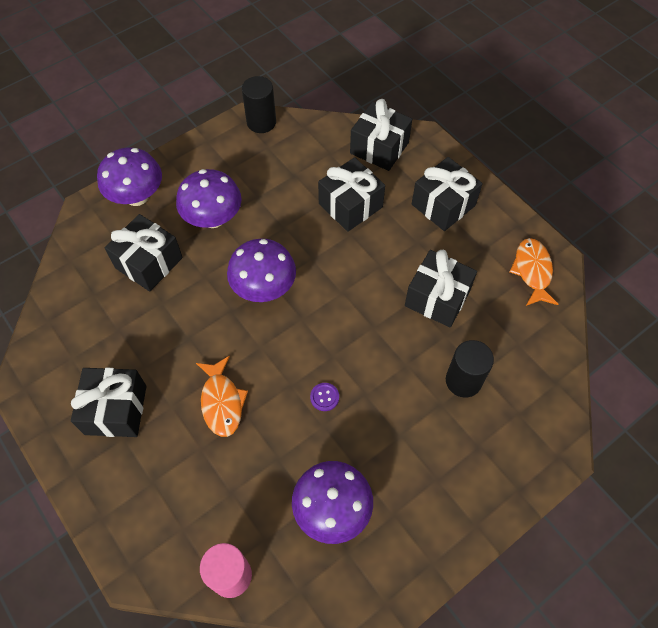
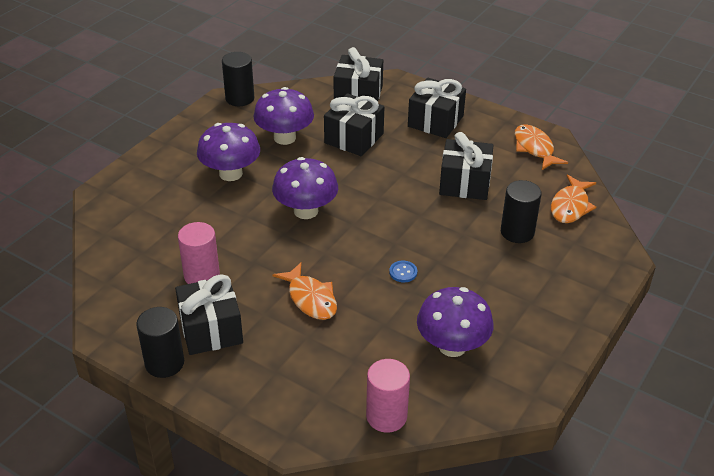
camera: 20 degrees left, 20 degrees down
purple mushroom [97,147,162,206] -> purple mushroom moved to [253,87,314,145]
black gift [105,214,183,291] -> none
purple button [310,383,339,411] -> blue button [389,261,417,282]
none -> black cylinder [136,307,184,378]
none -> pink cylinder [178,222,220,284]
none -> orange fish [551,175,596,223]

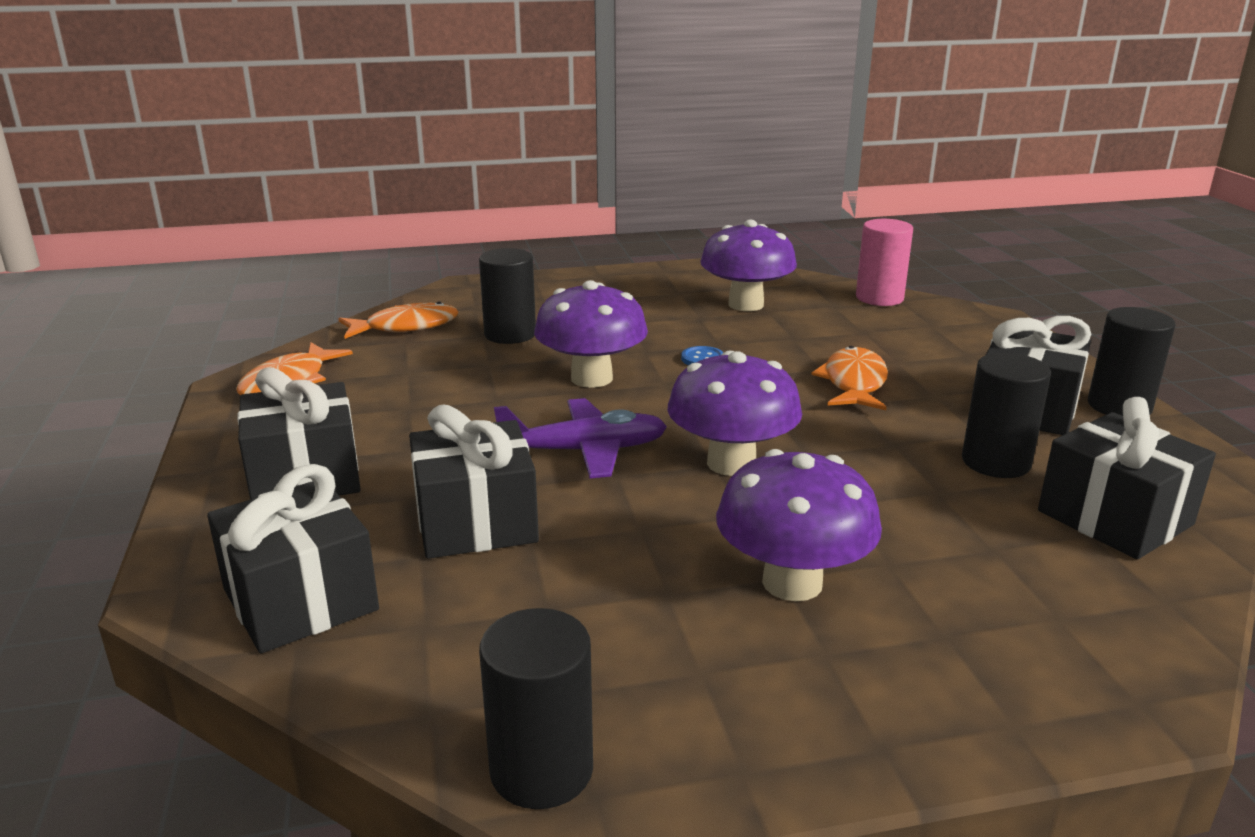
camera: 135 degrees left, 15 degrees down
pink cylinder [178,222,220,284] -> black cylinder [962,353,1051,478]
purple mushroom [253,87,314,145] -> purple mushroom moved to [534,280,648,388]
black gift [439,132,494,200] -> black gift moved to [1038,397,1216,559]
none -> purple plane [494,398,667,478]

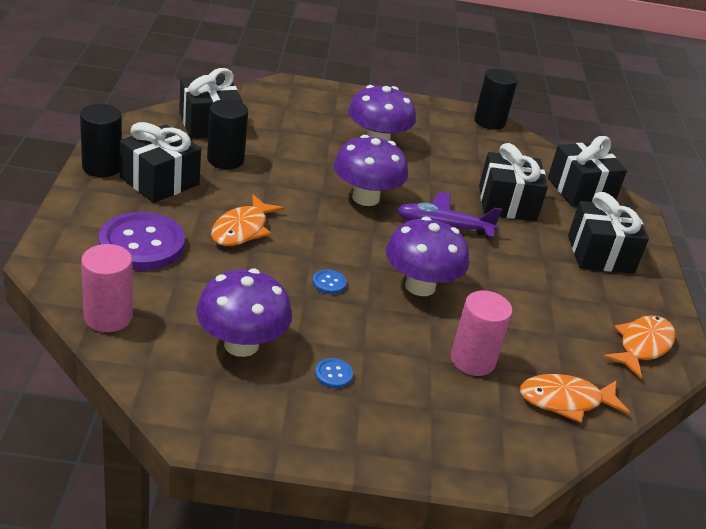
camera: 170 degrees left, 10 degrees up
black cylinder [479,248,536,344] -> pink cylinder [451,291,513,376]
none -> purple button [99,212,185,271]
none -> blue button [315,358,353,388]

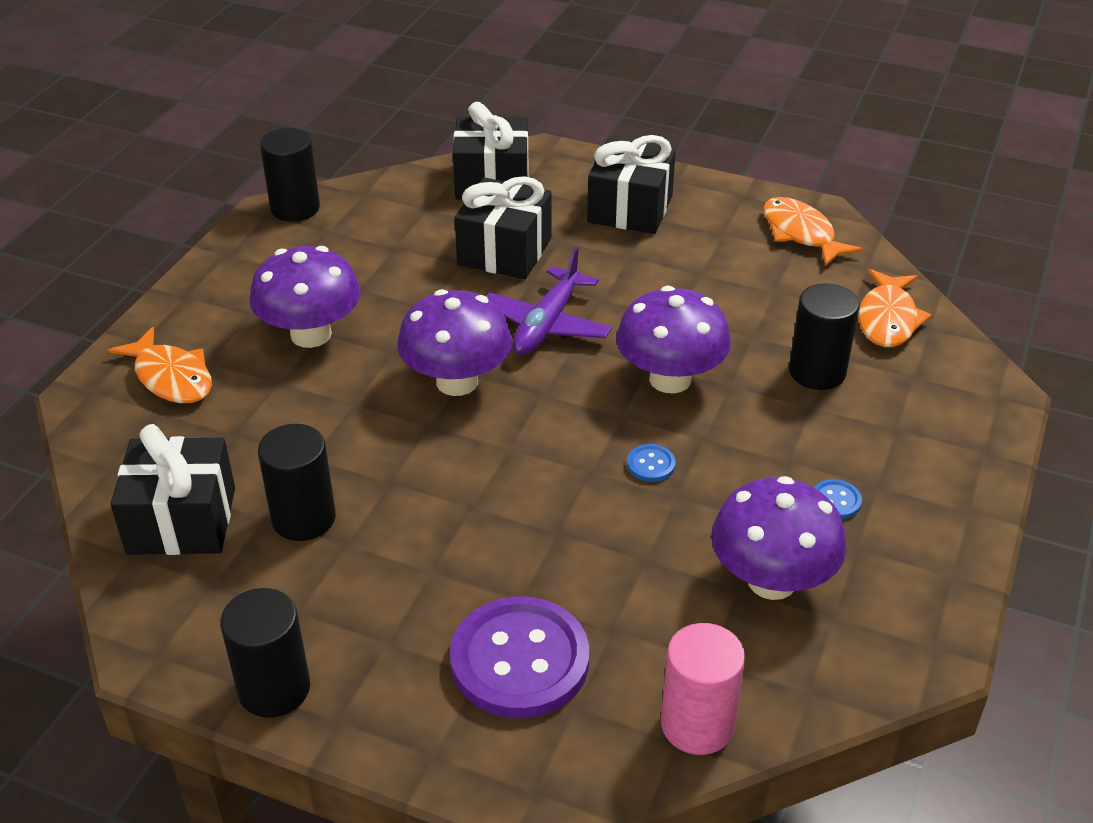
camera: 65 degrees left, 5 degrees up
black gift [119,122,201,203] -> none
orange fish [211,194,284,246] -> orange fish moved to [108,327,212,403]
pink cylinder [451,291,513,376] -> black cylinder [789,283,859,390]

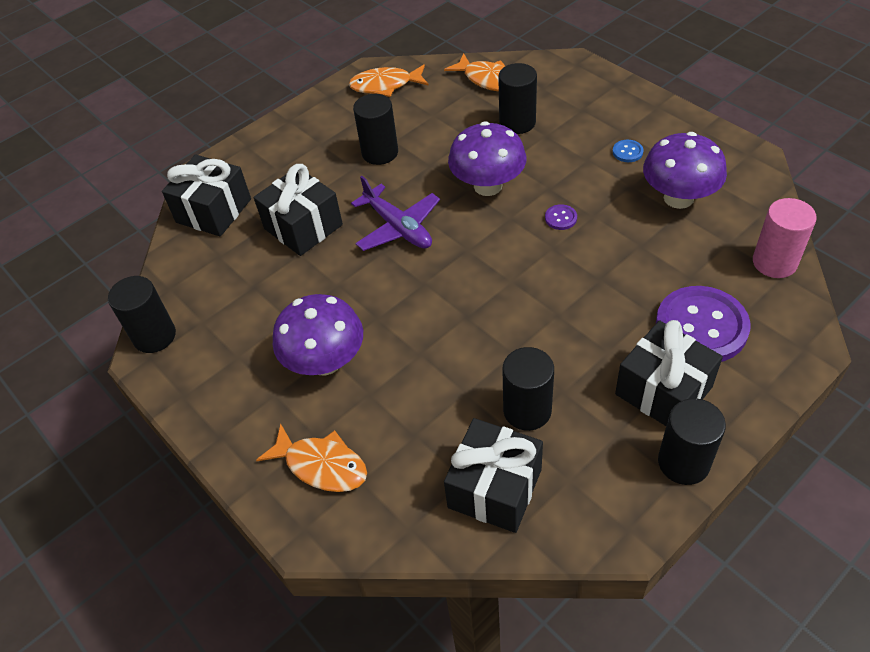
camera: 60 degrees left, 10 degrees up
orange fish [108,327,212,403] -> orange fish turned 45 degrees clockwise [256,423,367,492]
purple mushroom [397,289,512,396] -> none
black gift [587,135,676,234] -> black gift moved to [615,320,723,426]
blue button [627,444,676,482] -> purple button [545,204,577,230]
none -> black cylinder [353,94,398,165]

